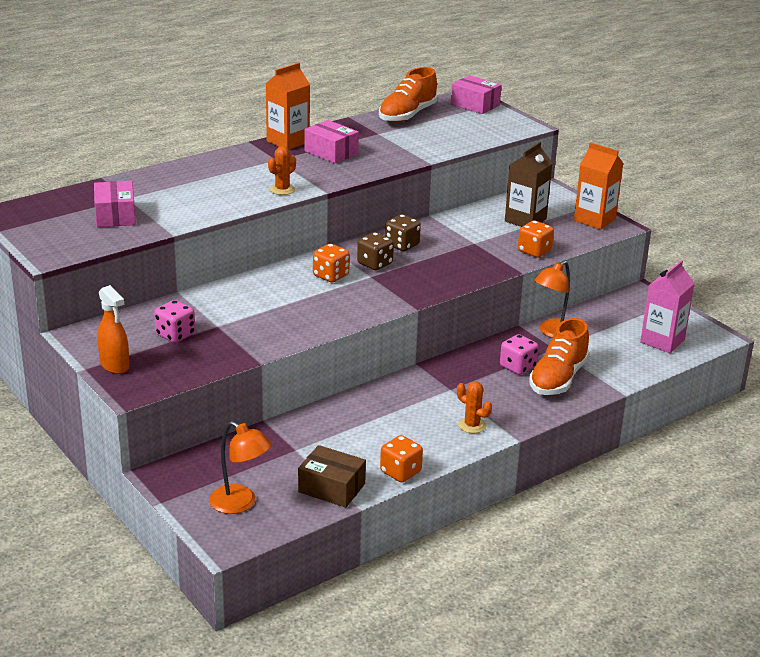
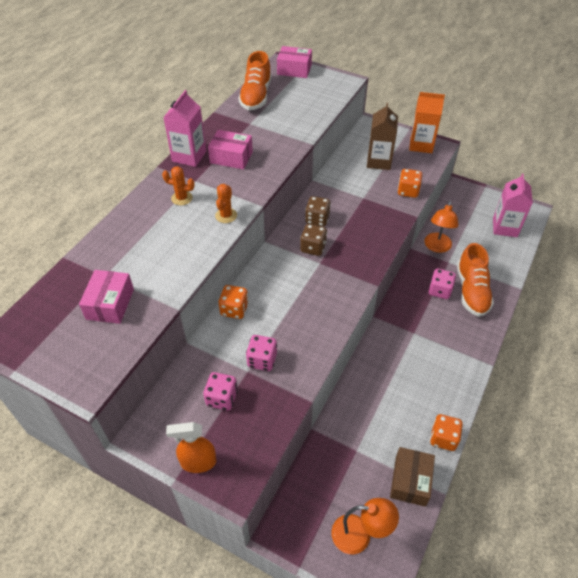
camera: 25 degrees left, 20 degrees up
pink box [94,181,136,227] -> pink box turned 45 degrees clockwise [79,270,134,324]
orange spray bottle [97,285,130,374] -> orange spray bottle turned 150 degrees clockwise [166,422,217,473]
orange carton [266,63,310,150] -> pink carton [163,90,206,167]
brown box [298,445,366,508] -> brown box turned 75 degrees counterclockwise [390,447,435,507]
orange dice [313,244,350,283] -> orange dice moved to [219,285,249,319]
orange cactus [457,381,492,433] -> orange cactus moved to [162,166,195,205]
none -> pink dice [246,335,277,371]

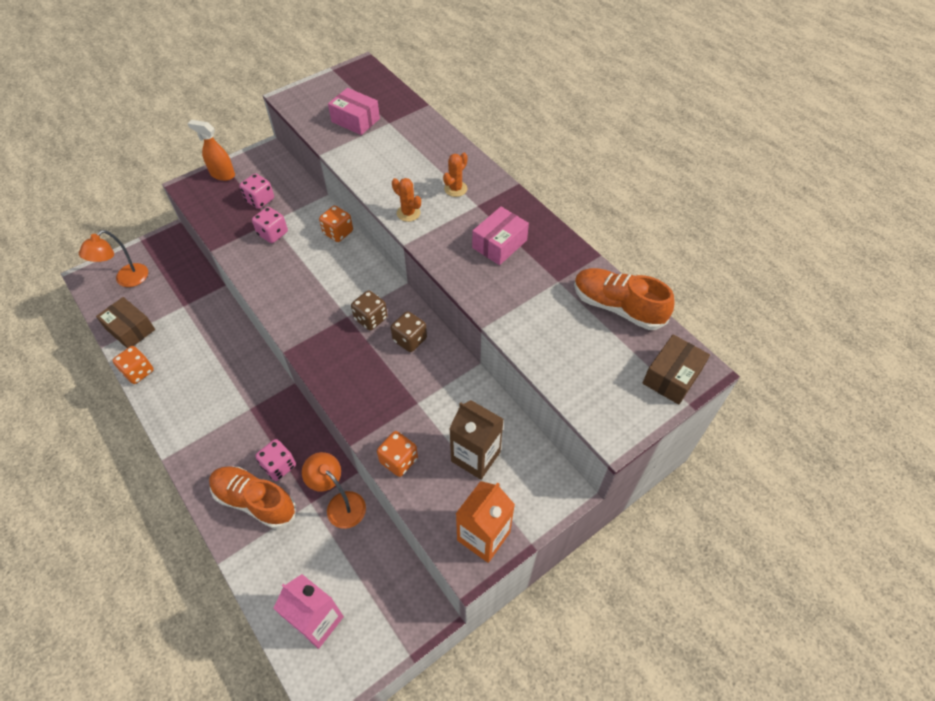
camera: 115 degrees right, 5 degrees up
pink carton [163,90,206,167] -> none
orange spray bottle [166,422,217,473] -> orange spray bottle turned 90 degrees counterclockwise [187,120,235,181]
pink box [277,46,312,78] -> brown box [643,334,710,405]

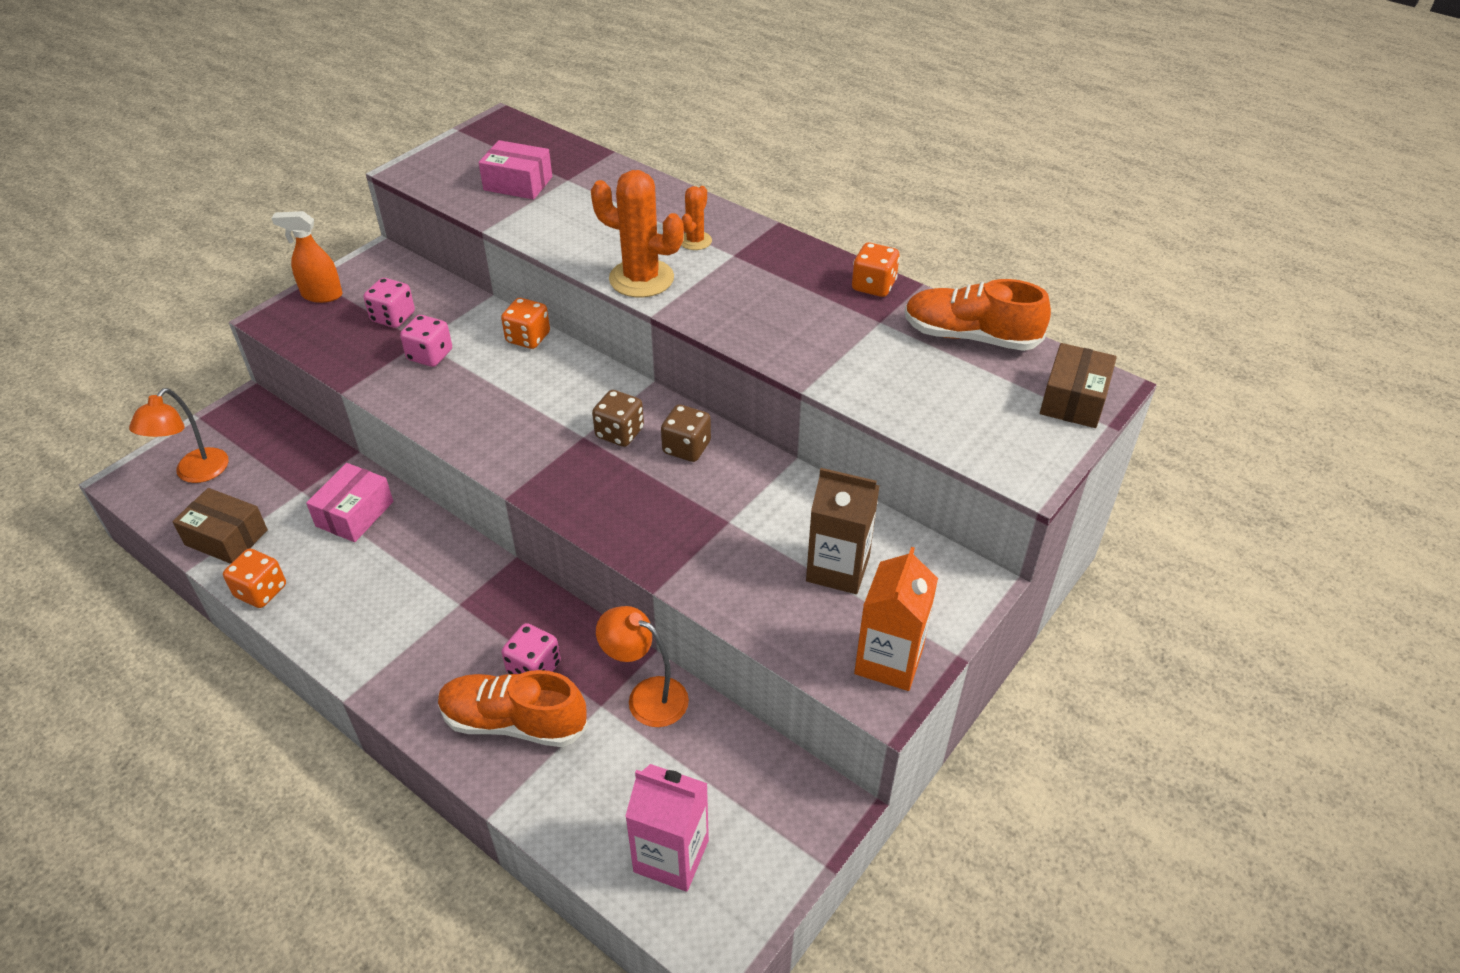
camera: 15 degrees left, 10 degrees down
orange dice [377,431,418,477] -> orange dice moved to [852,243,900,297]
orange cactus [392,178,421,222] -> orange cactus [591,170,684,297], size x1.89
pink box [472,206,529,265] -> pink box moved to [306,463,393,542]

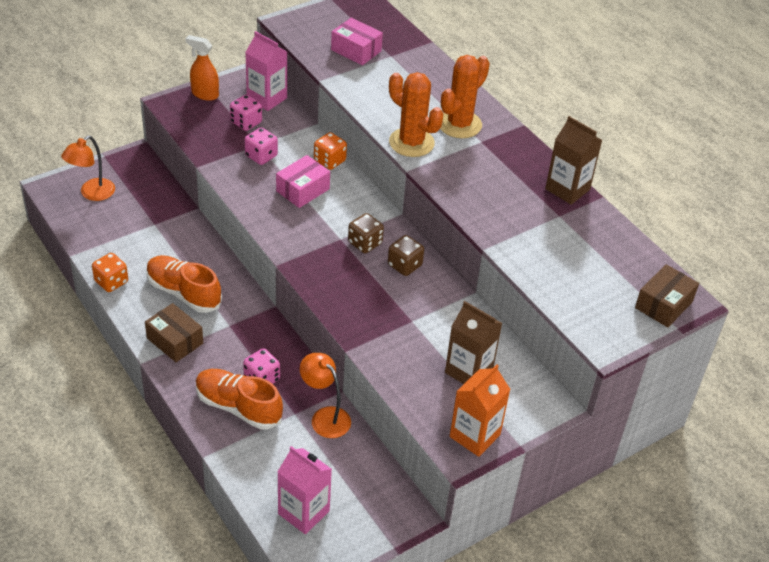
camera: 15 degrees right, 0 degrees up
brown box [172,488,268,564] -> brown box moved to [145,303,203,362]
pink box [306,463,393,542] -> pink box moved to [276,155,330,208]
orange cactus [681,186,712,250] -> orange cactus [440,55,490,138], size x1.89
orange dice [852,243,900,297] -> brown carton [545,116,602,205]
orange shoe [905,279,1051,351] -> orange shoe moved to [146,255,222,313]
none -> pink carton [245,31,287,111]

